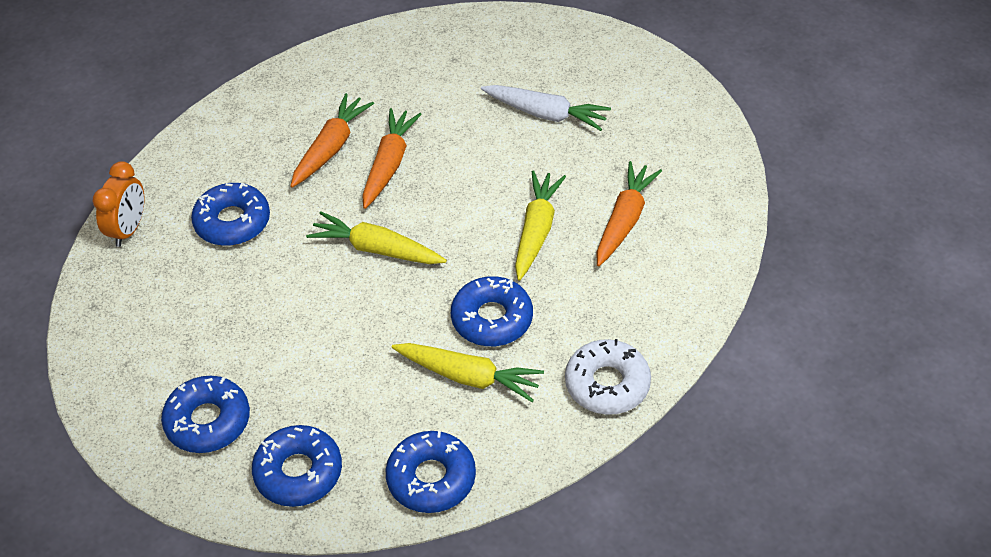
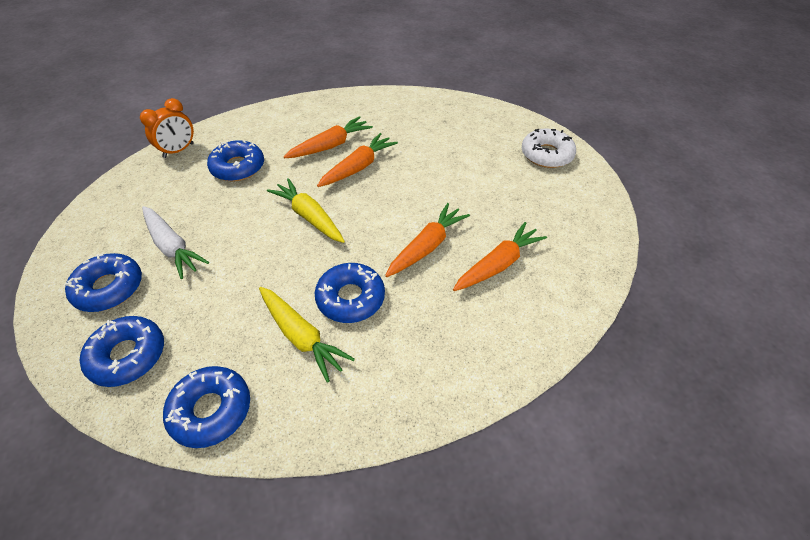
camera: 25 degrees right, 0 degrees up
white carrot [481,85,611,131] -> white carrot moved to [142,206,209,279]
yellow carrot [515,171,566,281] -> orange carrot [385,203,470,277]
white donut [565,339,651,415] -> white donut moved to [522,129,576,168]

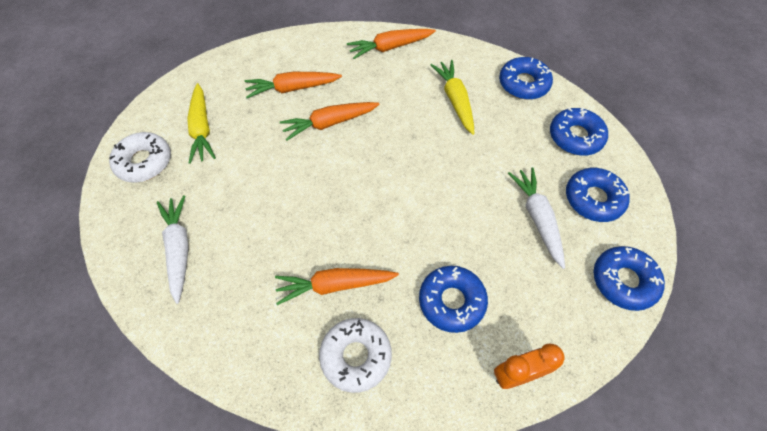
camera: 150 degrees left, 10 degrees up
yellow carrot [267,178,345,243] -> yellow carrot moved to [187,83,216,164]
blue donut [315,263,385,323] -> blue donut moved to [593,246,665,311]
orange carrot [317,133,398,187] -> orange carrot moved to [347,29,436,59]
none -> white carrot [157,195,189,304]
none -> white donut [319,318,392,393]

